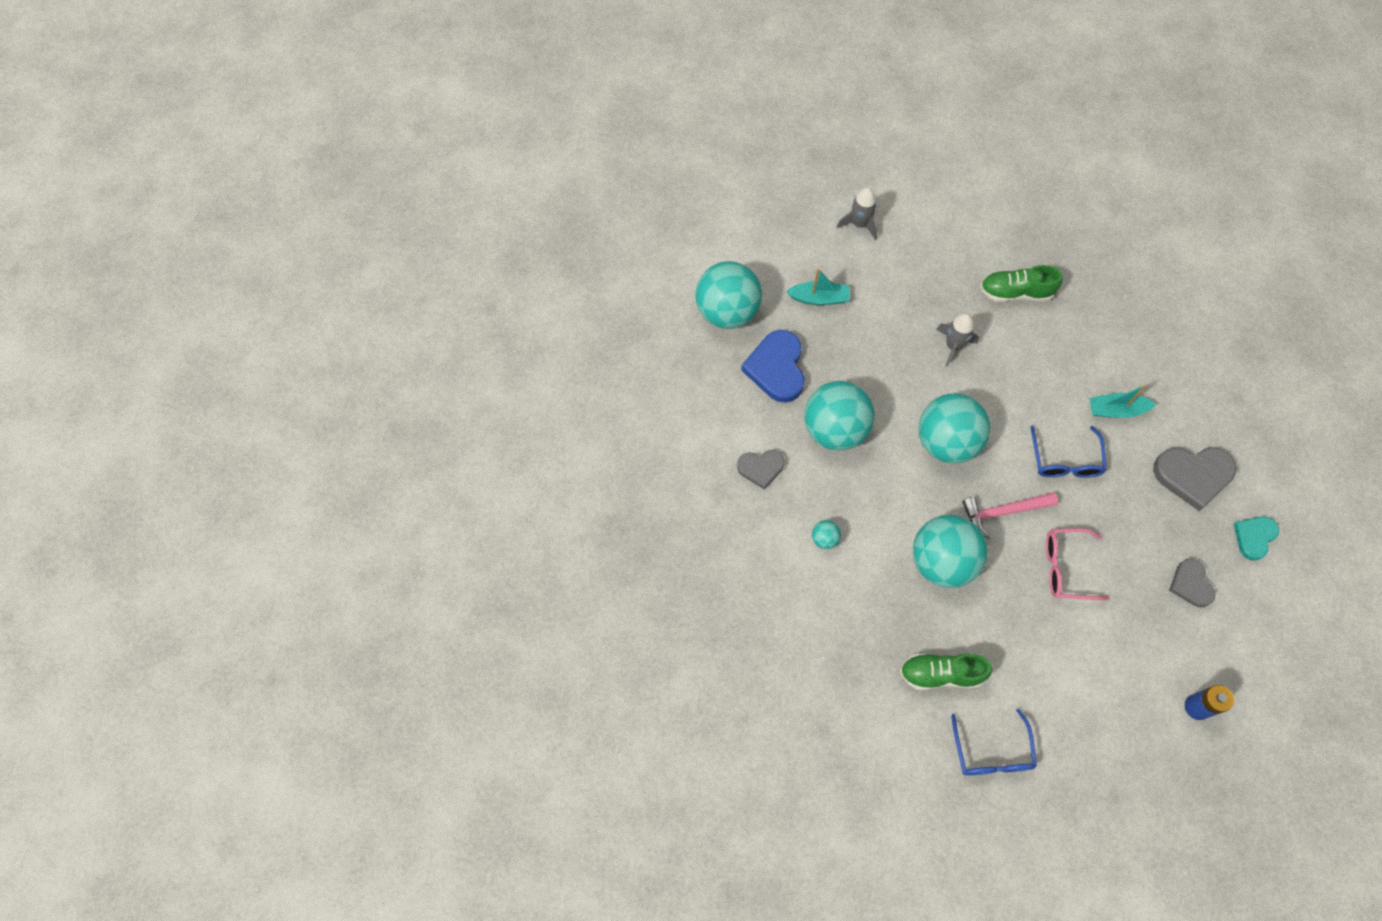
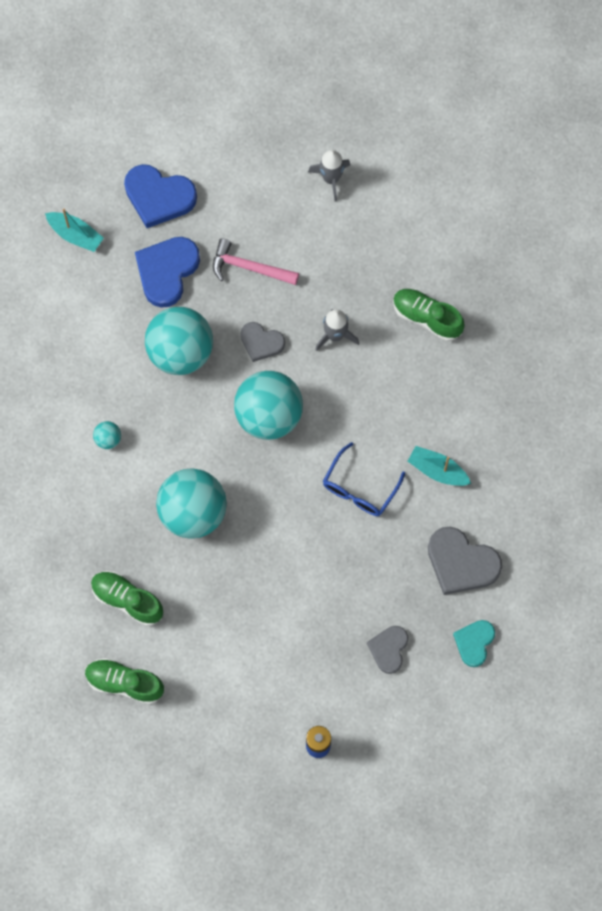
camera: 30 degrees right, 5 degrees up
turquoise ball [695,261,762,329] -> blue heart [124,164,197,228]
grey heart [737,450,784,490] -> grey heart moved to [241,322,285,362]
turquoise boat [786,268,850,305] -> turquoise boat moved to [45,208,104,252]
blue glasses [951,709,1037,775] -> green shoe [85,658,164,705]
pink hammer [962,492,1058,539] -> pink hammer moved to [213,238,299,285]
pink glasses [1046,528,1110,600] -> none
turquoise heart [1234,517,1279,561] -> turquoise heart turned 45 degrees counterclockwise [453,620,495,667]

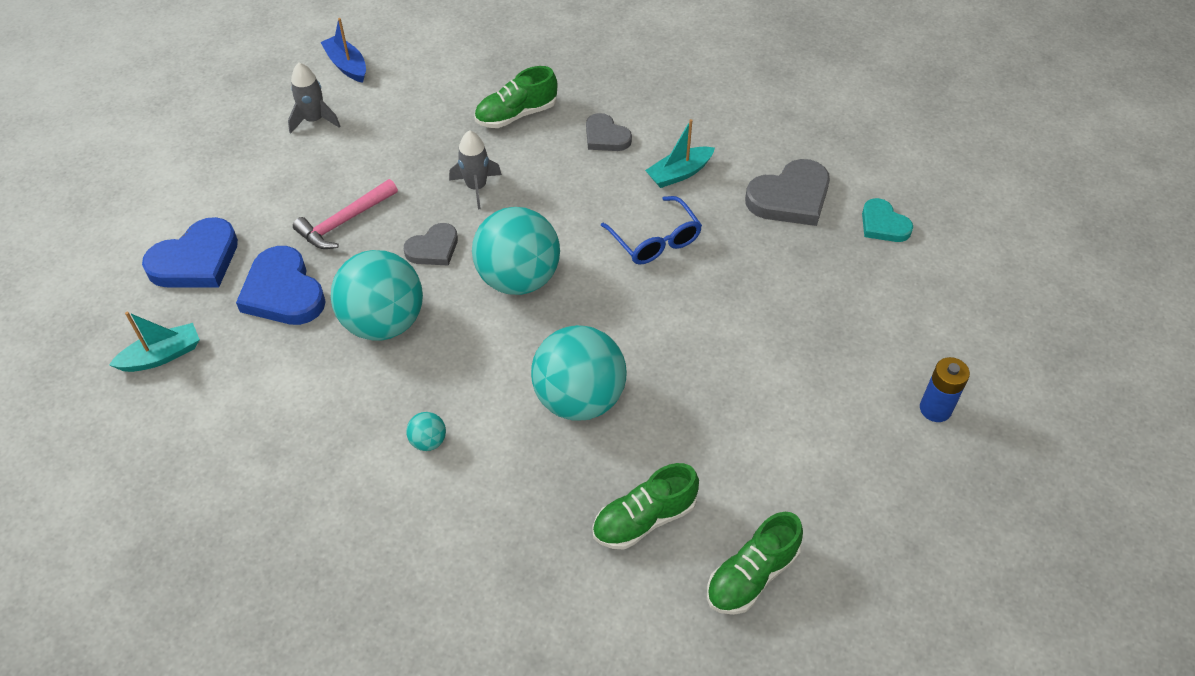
camera: 60 degrees left, 20 degrees down
grey heart [367,626,408,674] -> grey heart moved to [586,113,632,151]
none -> blue boat [320,18,366,83]

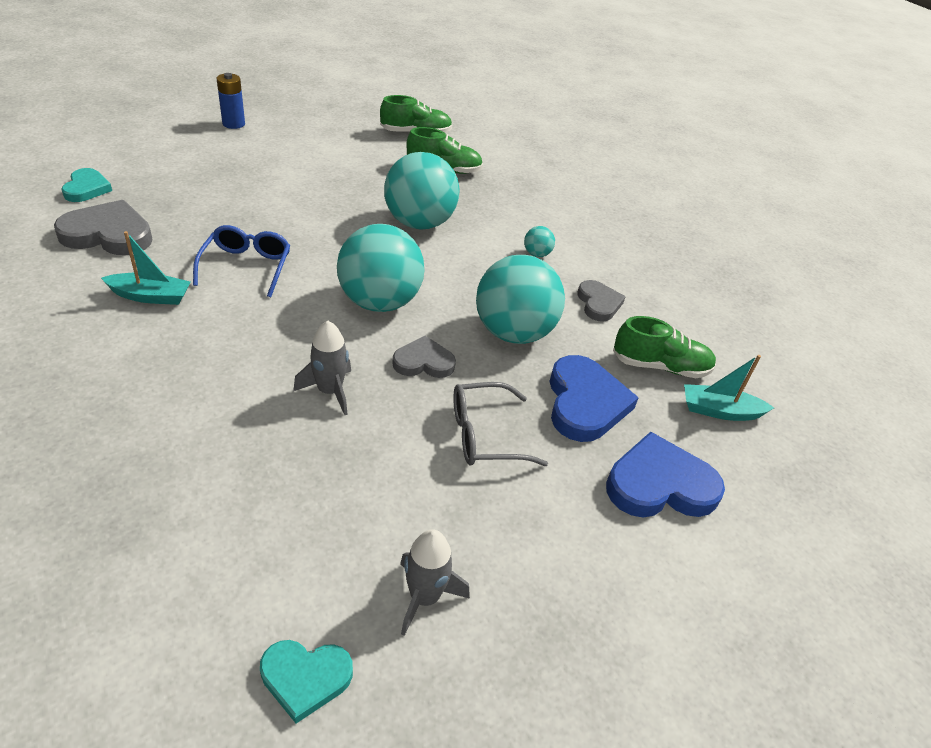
camera: 150 degrees left, 10 degrees down
pink hammer [293,179,398,249] -> grey glasses [453,382,548,466]
blue boat [320,18,366,83] -> turquoise heart [260,640,353,723]
green shoe [475,66,557,128] -> green shoe moved to [613,316,716,378]
grey heart [586,113,632,151] -> grey heart moved to [577,280,626,322]

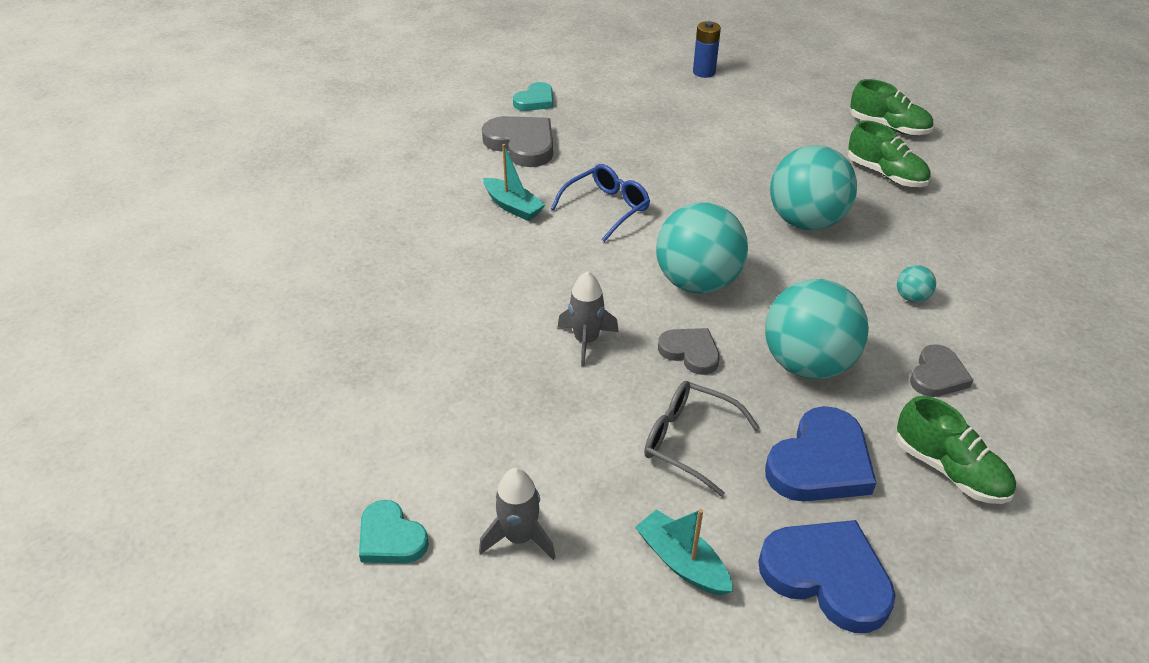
camera: 45 degrees right, 0 degrees up
turquoise boat [684,355,774,421] -> turquoise boat moved to [635,509,733,595]

